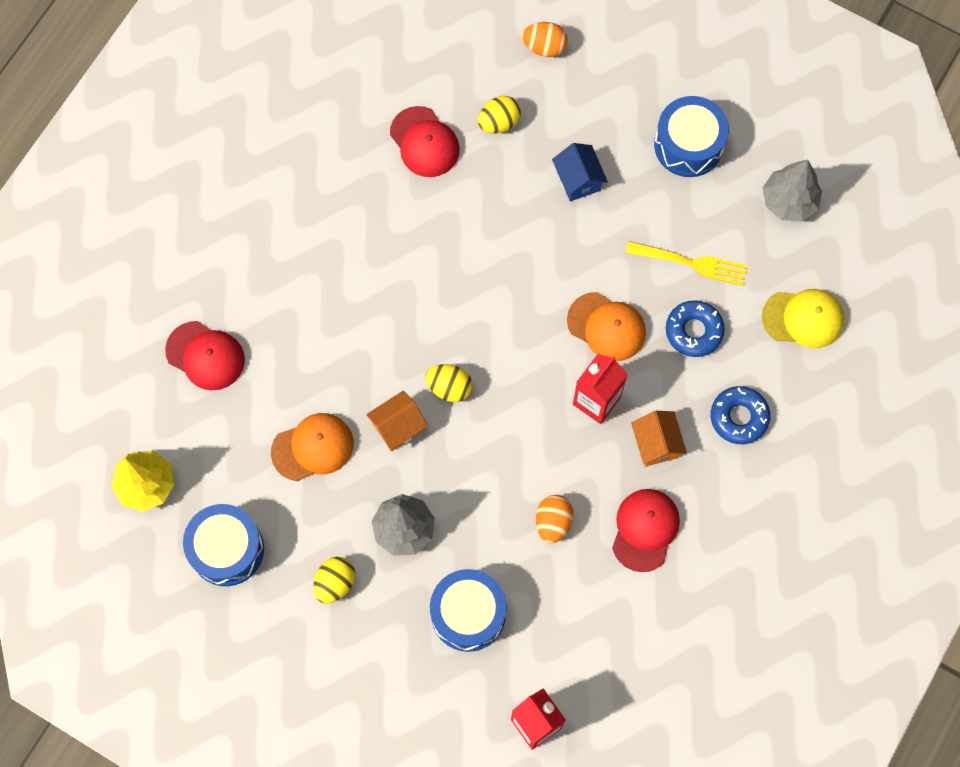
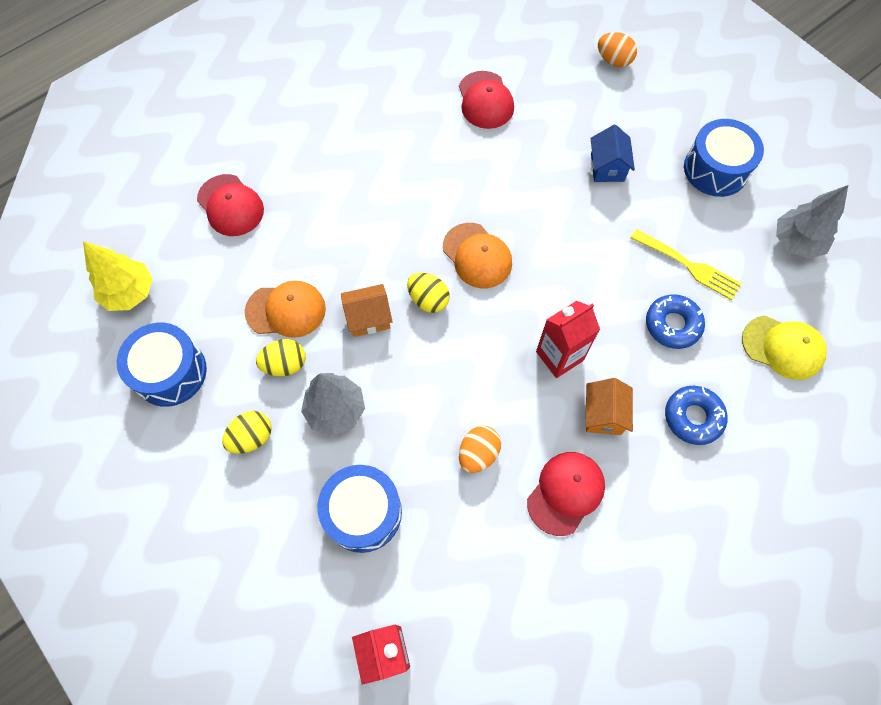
camera: 20 degrees right, 5 degrees down
yellow egg [478,96,521,134] -> yellow egg moved to [256,339,306,376]
orange cap [567,292,646,361] -> orange cap moved to [443,223,512,288]

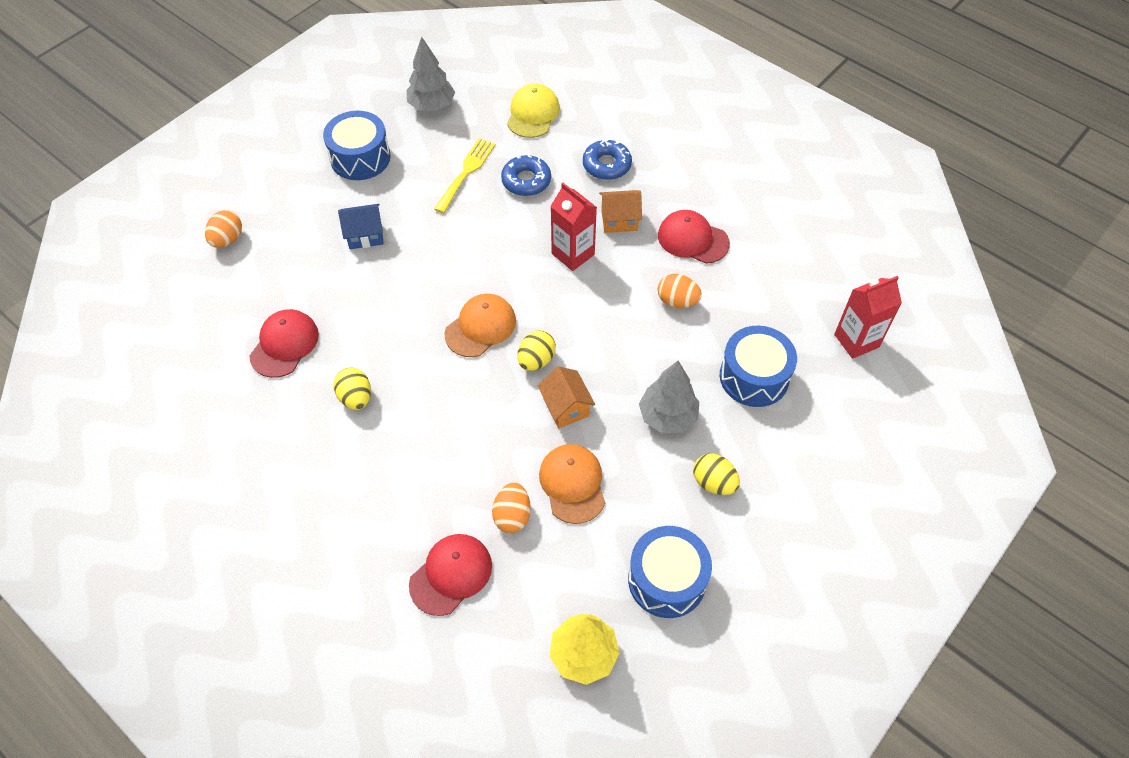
camera: 100 degrees left, 10 degrees down
yellow egg [256,339,306,376] -> yellow egg moved to [334,368,371,410]
red cap [459,71,514,129] -> red cap turned 45 degrees counterclockwise [250,309,319,378]
none -> orange egg [492,482,531,533]

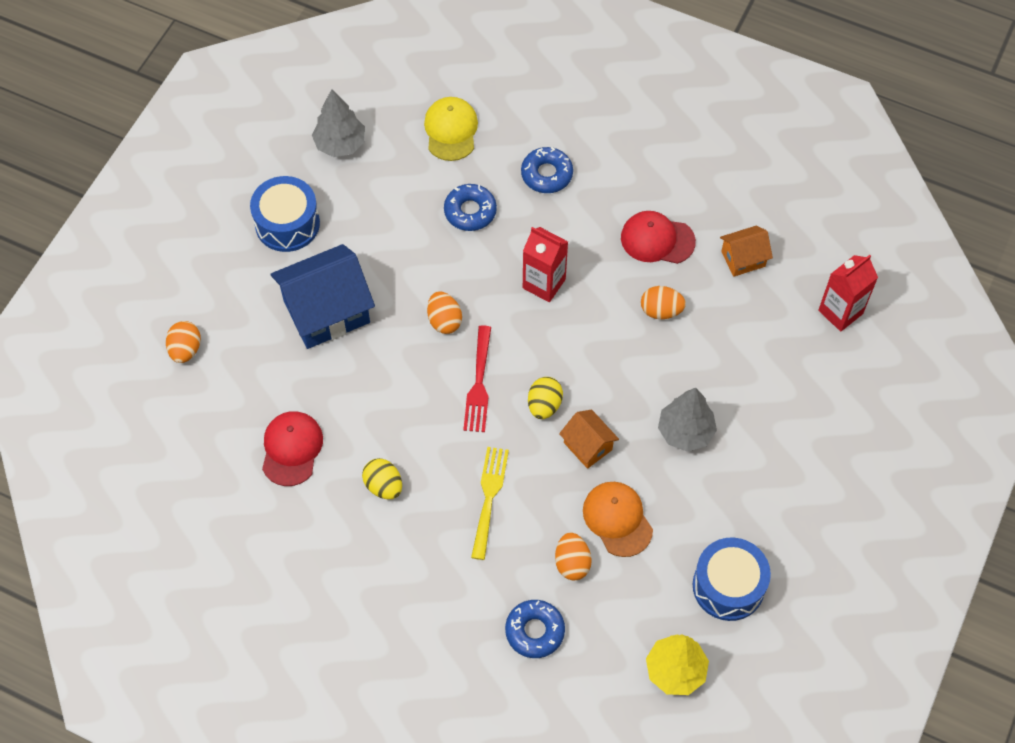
camera: 15 degrees left, 5 degrees up
blue house [338,204,384,249] -> blue house [271,244,375,349], size x1.93
red cap [409,534,492,616] -> blue donut [505,600,565,658]
yellow fork [434,138,496,213] -> yellow fork moved to [471,447,509,560]
orange cap [444,294,516,357] -> red fork [463,325,491,432]
orange house [599,190,642,233] -> orange house moved to [720,225,773,277]
yellow egg [693,453,740,495] -> none
blue drum [720,326,797,407] -> none
none -> orange egg [427,292,462,334]

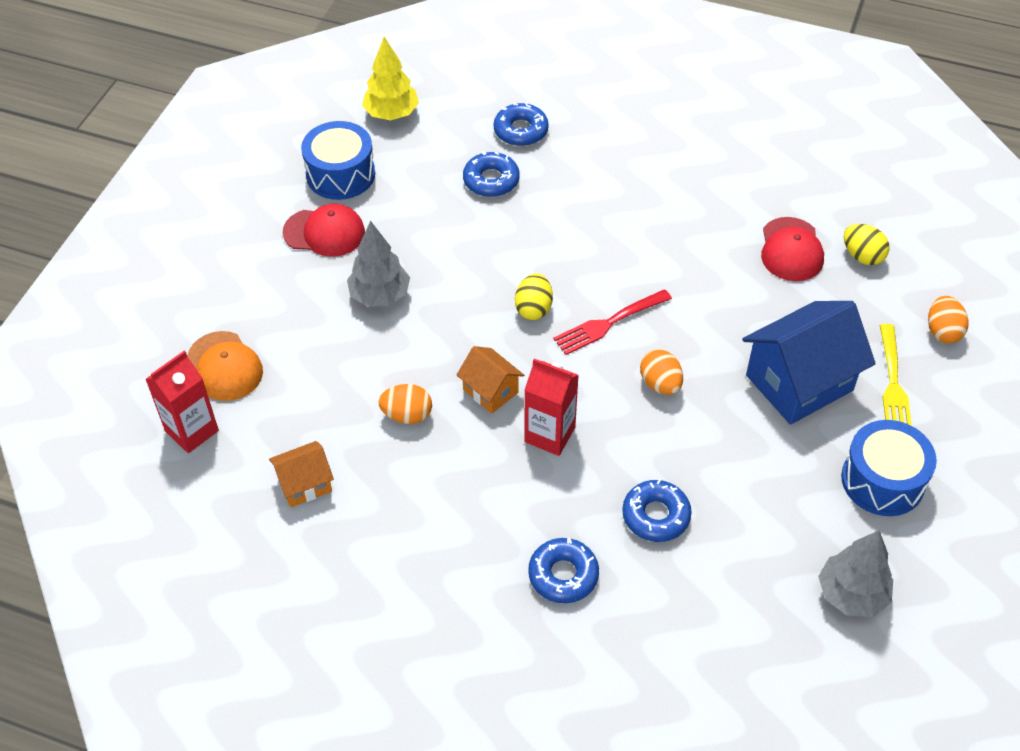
camera: 175 degrees right, 10 degrees down
yellow egg [362,458,402,499] -> yellow egg moved to [844,224,890,265]
yellow cap [424,97,478,161] -> none
red fork [463,325,491,432] -> red fork turned 120 degrees counterclockwise [553,289,672,355]
yellow fork [471,447,509,560] -> yellow fork moved to [880,324,912,426]
orange egg [555,533,592,581] -> blue donut [463,151,520,197]
orange house [559,409,619,469] -> orange house moved to [457,346,524,413]
orange cap [583,482,653,557] -> orange cap moved to [187,331,263,401]
red cap [621,211,696,264] -> red cap moved to [283,204,365,257]

